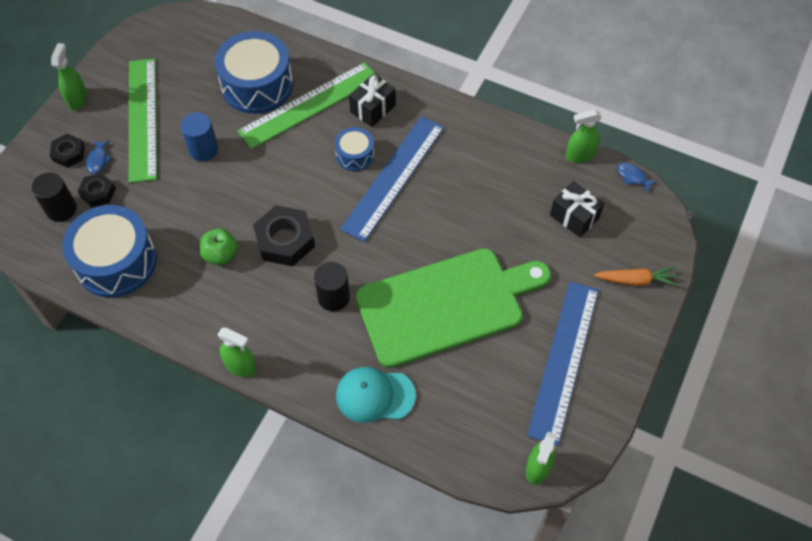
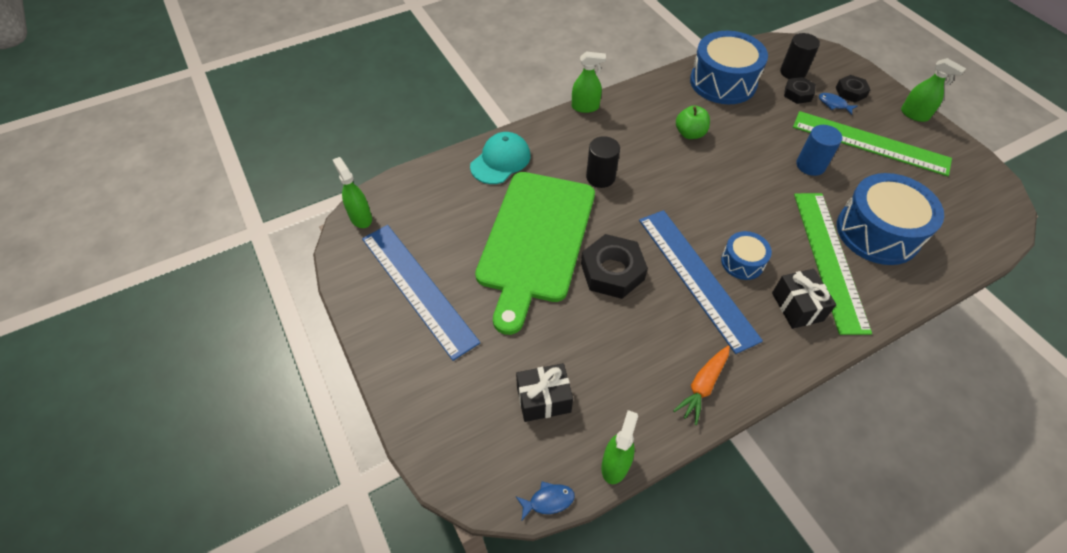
camera: 125 degrees right, 5 degrees down
green spray bottle [217,328,257,377] -> green spray bottle turned 150 degrees counterclockwise [572,52,606,113]
black nut [253,205,315,266] -> black nut moved to [581,234,648,299]
orange carrot [594,267,678,286] -> orange carrot moved to [673,346,730,425]

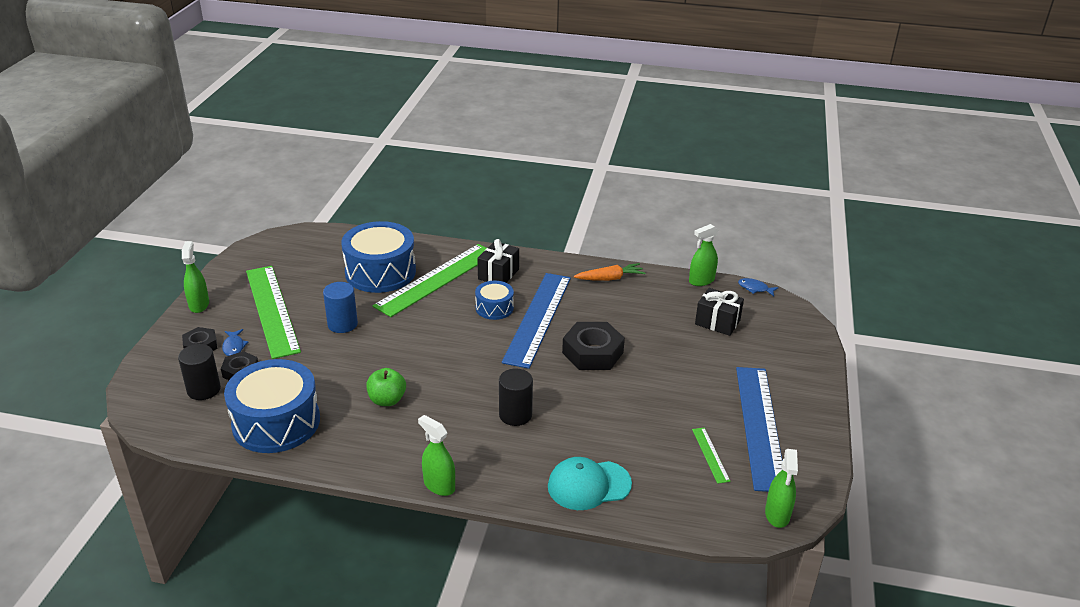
camera: 140 degrees left, 20 degrees down
green cutting board [475,172,595,335] -> none
none -> green ruler [692,428,730,484]

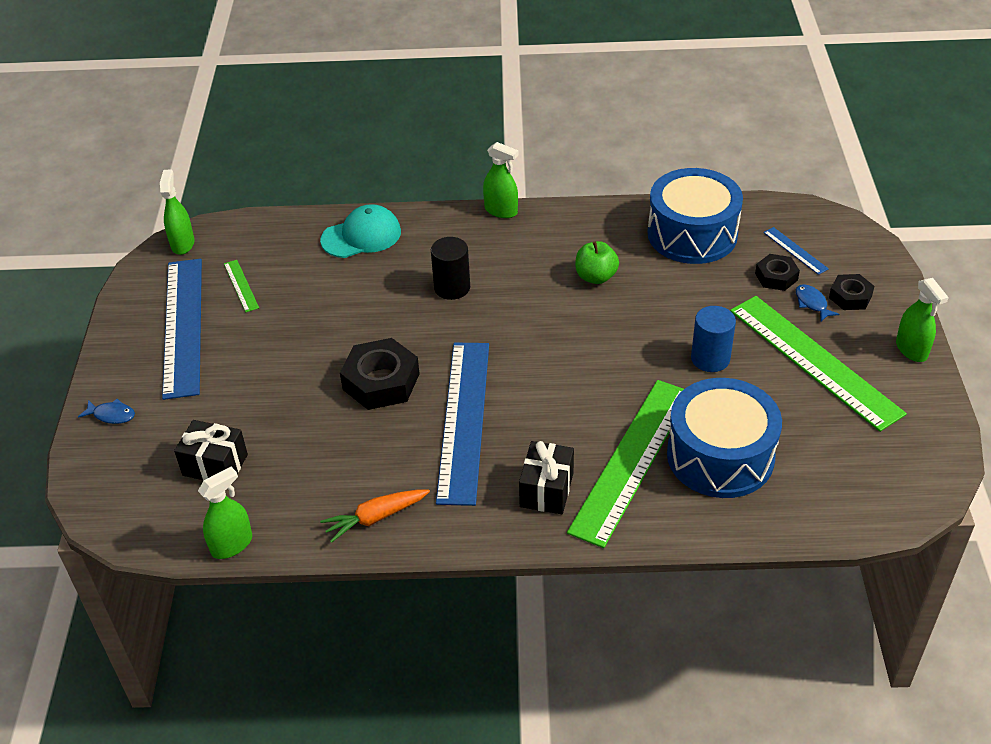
camera: 170 degrees right, 10 degrees up
black cylinder [178,344,221,400] -> blue ruler [763,227,829,275]
blue drum [475,281,514,320] -> none
blue fish [738,278,779,296] -> blue fish moved to [78,399,135,424]

